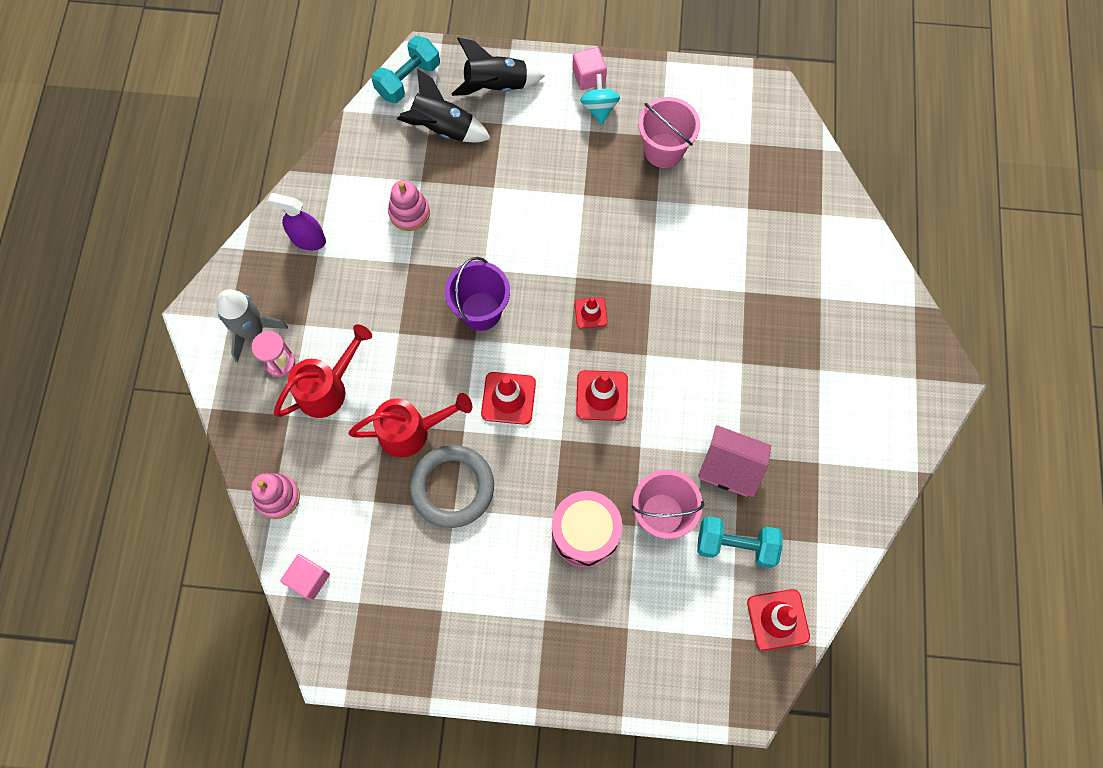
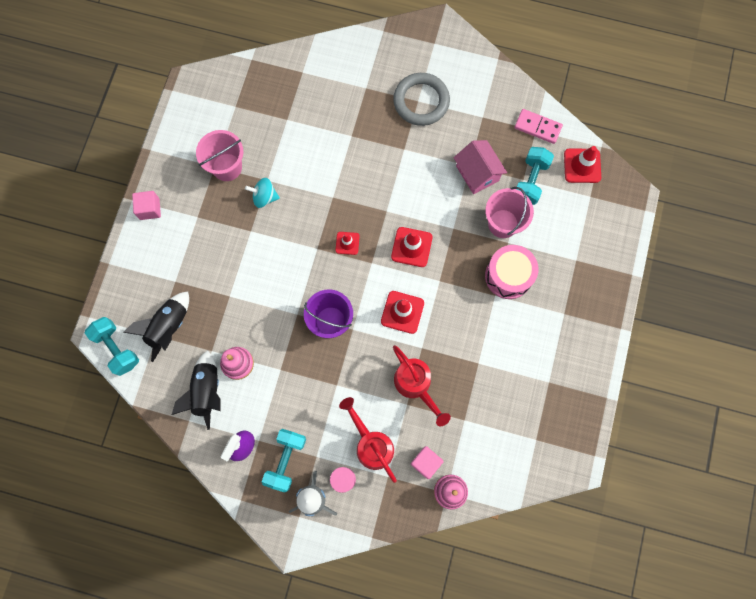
camera: 80 degrees left, 5 degrees up
pink cube [280,554,330,601] -> pink cube moved to [411,446,444,479]
red watering can [349,393,472,458] -> red watering can turned 150 degrees clockwise [393,345,451,426]
grey ring [410,445,494,528] -> grey ring moved to [393,73,450,126]
black rocket [452,38,545,96] -> black rocket moved to [172,350,220,430]
turquoise spinning top [580,74,620,125] -> turquoise spinning top moved to [245,178,280,208]
pink house [698,425,771,497] -> pink house turned 60 degrees counterclockwise [454,140,507,194]
none -> turquoise dumbbell [262,429,306,492]
none -> pink domino [514,109,563,144]

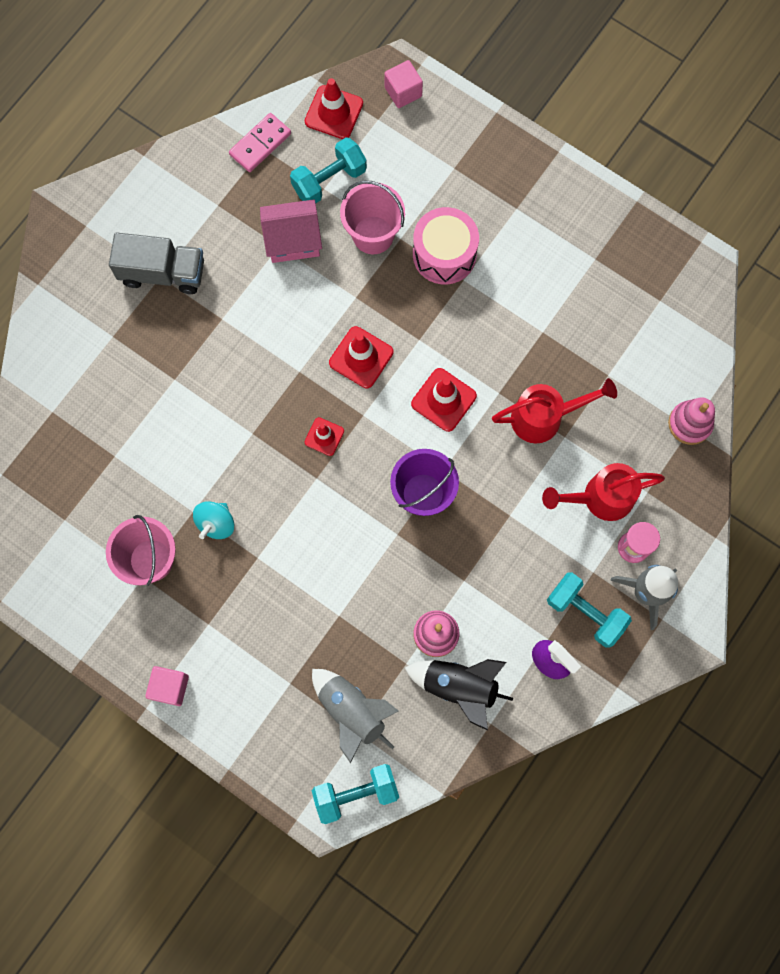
camera: 70 degrees left, 0 degrees up
black rocket [123,292,189,362] -> grey rocket [312,669,399,763]
grey ring [393,73,450,126] -> grey truck [109,232,204,294]
pink cube [411,446,444,479] -> pink cube moved to [385,60,423,108]
turquoise dumbbell [517,147,554,205] -> turquoise dumbbell turned 75 degrees counterclockwise [290,137,367,203]

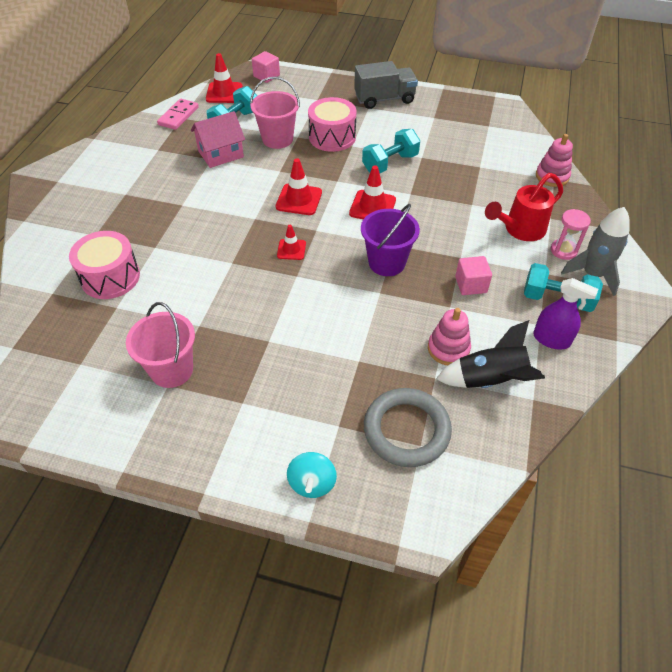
camera: 20 degrees left, 25 degrees down
grey truck [109,232,204,294] -> grey truck moved to [354,61,418,109]
pink cube [145,666,189,706] -> pink cube moved to [455,256,492,295]
turquoise spinning top [193,501,234,539] -> turquoise spinning top moved to [287,452,337,498]
grey rocket [312,669,399,763] -> grey ring [364,388,452,467]
turquoise dumbbell [312,764,399,824] -> turquoise dumbbell moved to [362,129,420,173]
red watering can [492,378,617,443] -> none
none -> pink drum [69,231,140,299]

